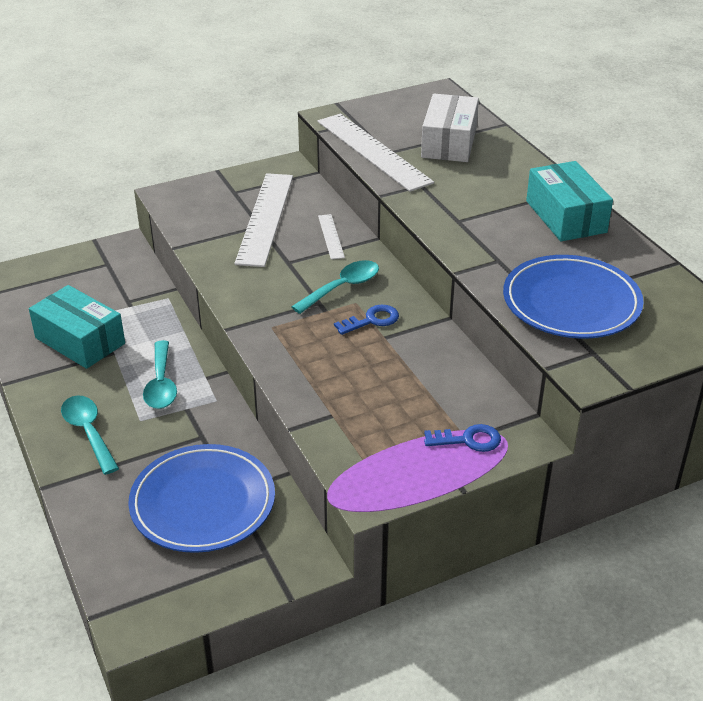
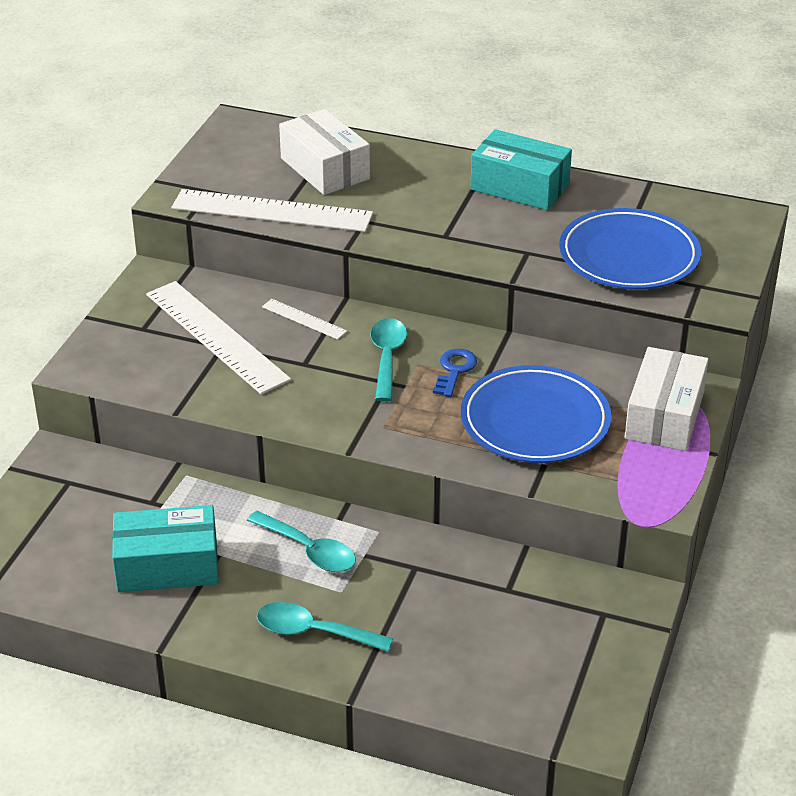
camera: 45 degrees left, 0 degrees up
blue plate [128,444,275,553] -> blue plate moved to [461,365,611,463]
blue key [424,424,501,452] -> white box [625,347,709,451]

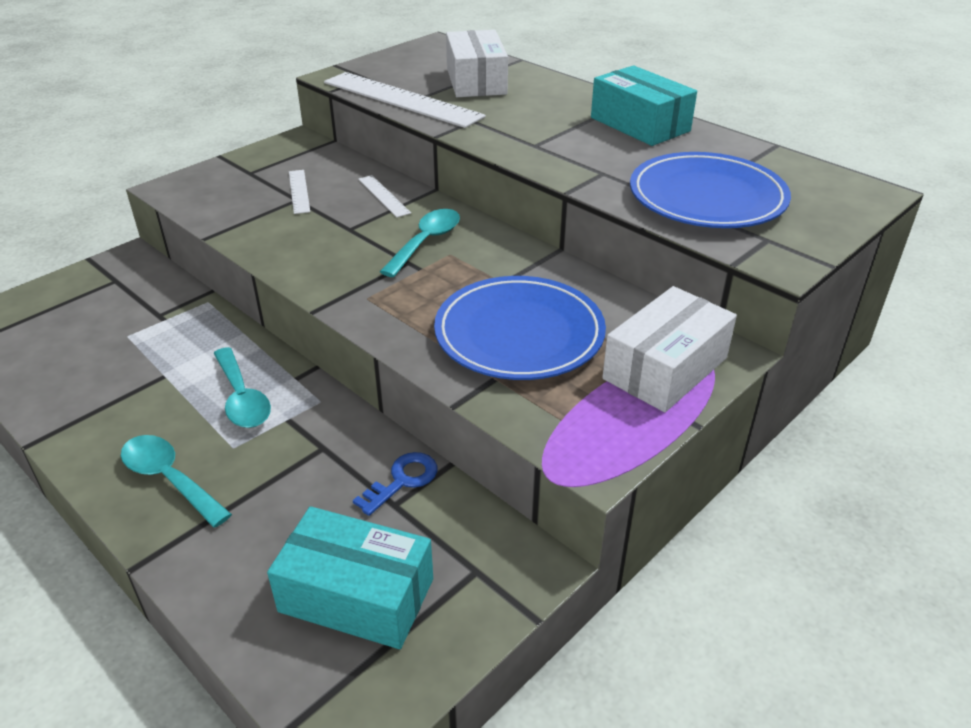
camera: 25 degrees right, 0 degrees up
turquoise box [112,505,219,592] -> turquoise box moved to [267,506,433,649]
white ruler [146,281,291,394] -> white ruler [289,170,310,214], size x0.46
blue key [433,349,477,397] -> blue key moved to [353,452,438,516]

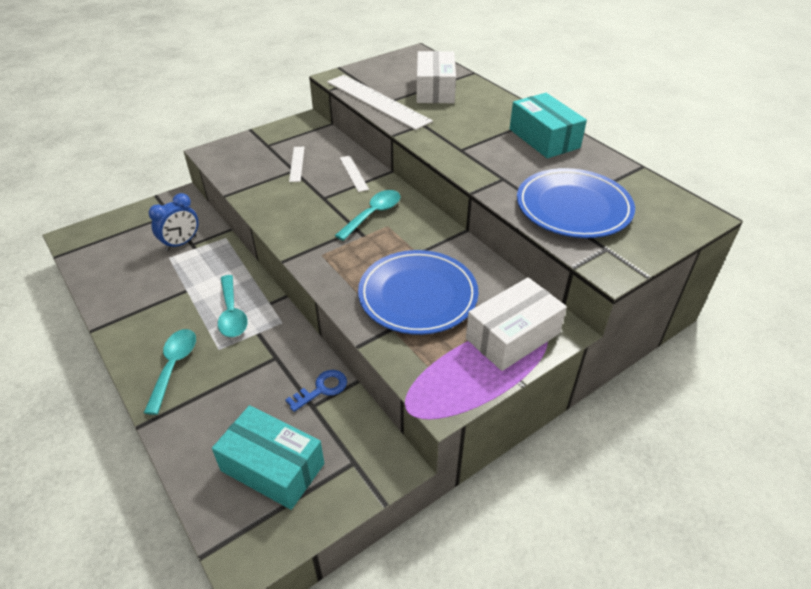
camera: 10 degrees right, 5 degrees up
turquoise spoon [121,435,232,528] -> turquoise spoon turned 45 degrees clockwise [144,329,196,415]
none -> blue clock [149,193,199,251]

